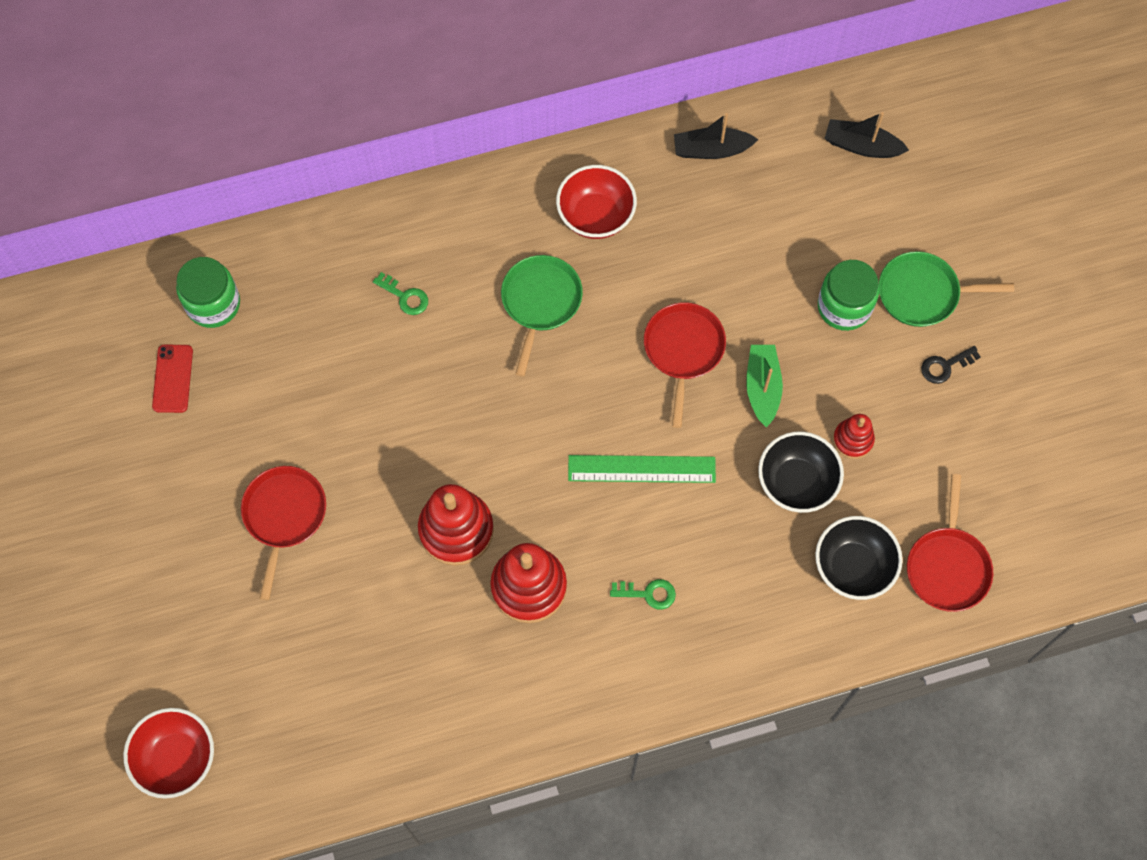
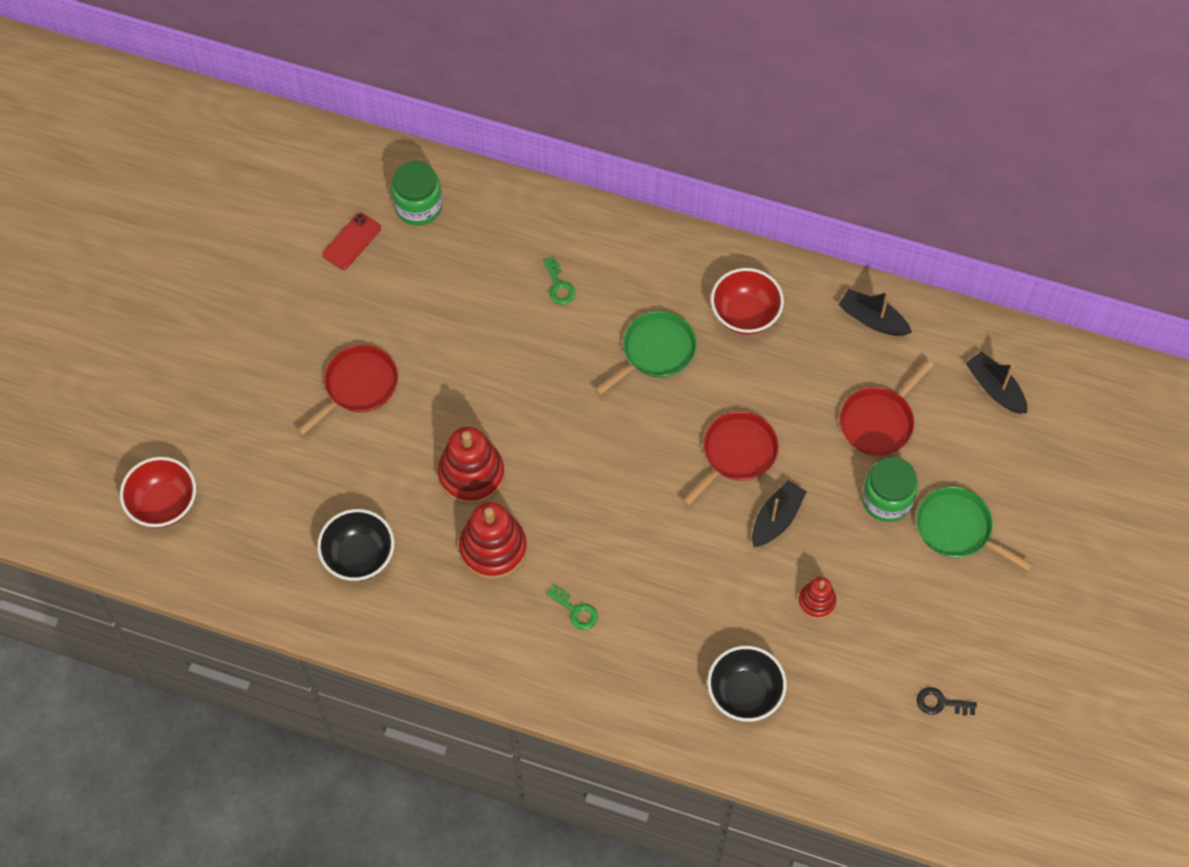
camera: 35 degrees right, 5 degrees down
green ruler [568,455,716,483] -> none
green boat [746,345,783,427] -> black boat [752,480,807,547]
black bowl [758,432,844,513] -> black bowl moved to [317,509,394,581]
red pan [907,474,993,612] -> red pan moved to [840,360,934,456]
black key [921,346,981,384] -> black key moved to [917,687,977,716]

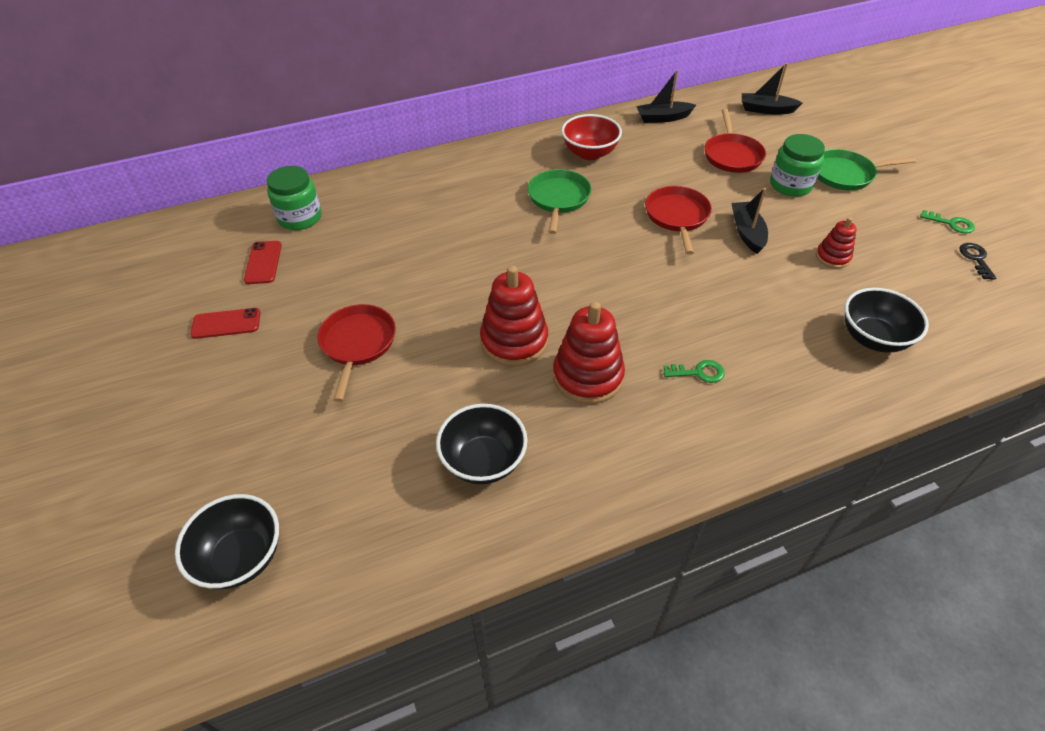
camera: 40 degrees left, 15 degrees down
red bowl [120,457,196,528] -> black bowl [175,494,279,589]
green key [543,257,575,305] -> green key moved to [920,210,975,233]
black key [917,687,977,716] -> black key turned 120 degrees clockwise [959,243,996,280]
none -> red phone [190,308,260,339]

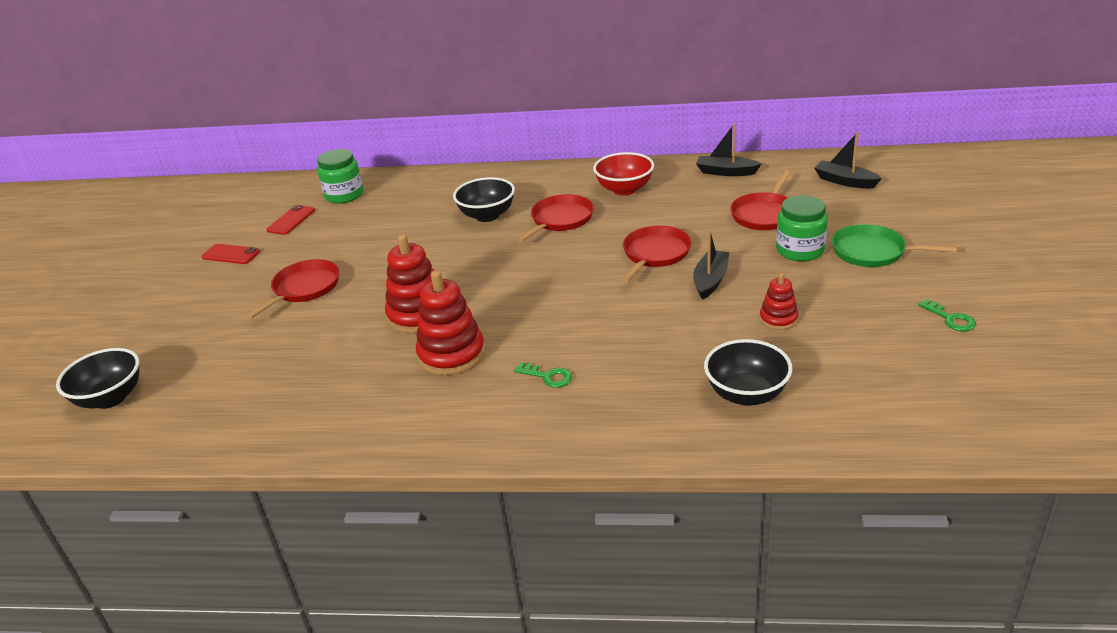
camera: 30 degrees right, 15 degrees down
black bowl [436,404,528,484] -> black bowl moved to [453,177,515,222]
green pan [528,169,591,234] -> red pan [516,194,594,242]
black key [959,243,996,280] -> none

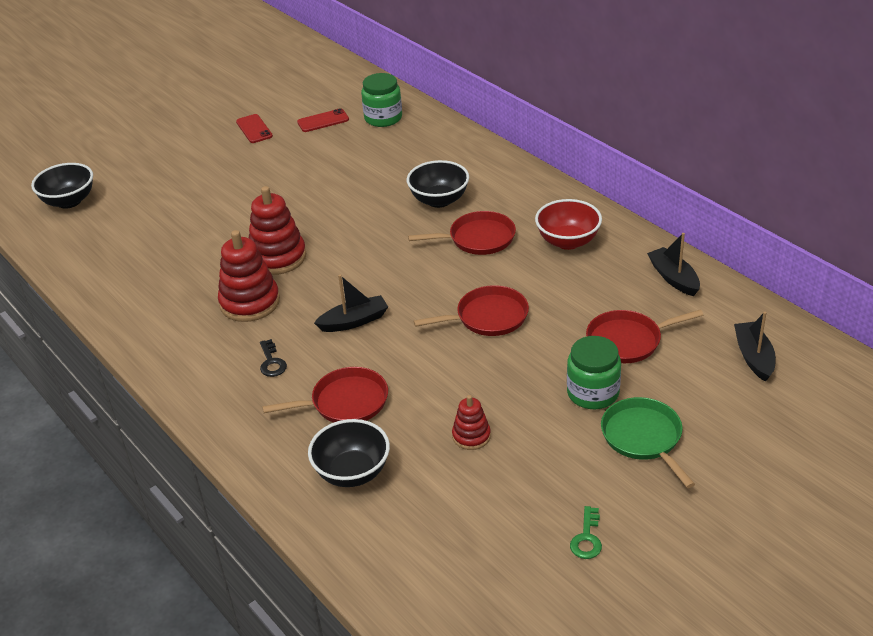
camera: 45 degrees right, 5 degrees up
red pan [246,259,339,319] -> red pan moved to [262,367,388,423]
green key [514,363,572,388] -> black key [260,339,287,377]
black boat [693,230,729,300] -> black boat moved to [314,275,388,332]

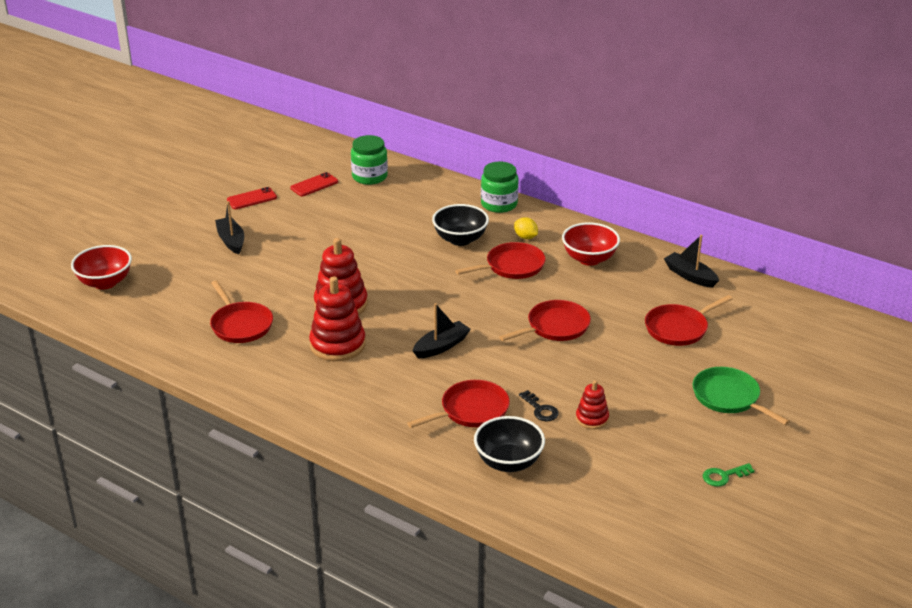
camera: 20 degrees left, 5 degrees down
black bowl [31,163,93,209] -> red bowl [71,245,132,289]
red phone [236,114,273,143] -> red phone turned 75 degrees counterclockwise [227,187,277,209]
black key [260,339,287,377] -> black key moved to [519,390,559,422]
green jar [567,336,621,409] -> green jar moved to [481,161,519,213]
green key [570,506,602,559] -> green key turned 75 degrees clockwise [703,463,755,487]
black boat [734,312,776,382] -> black boat moved to [215,201,244,255]
none -> red pan [210,280,273,343]
none -> yellow lemon [514,217,538,239]

